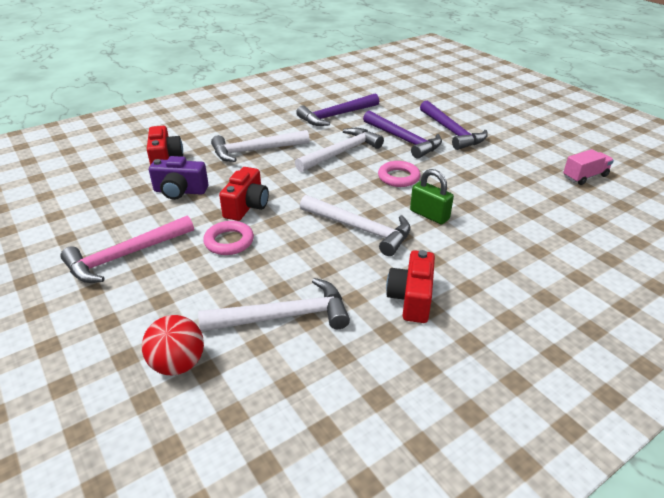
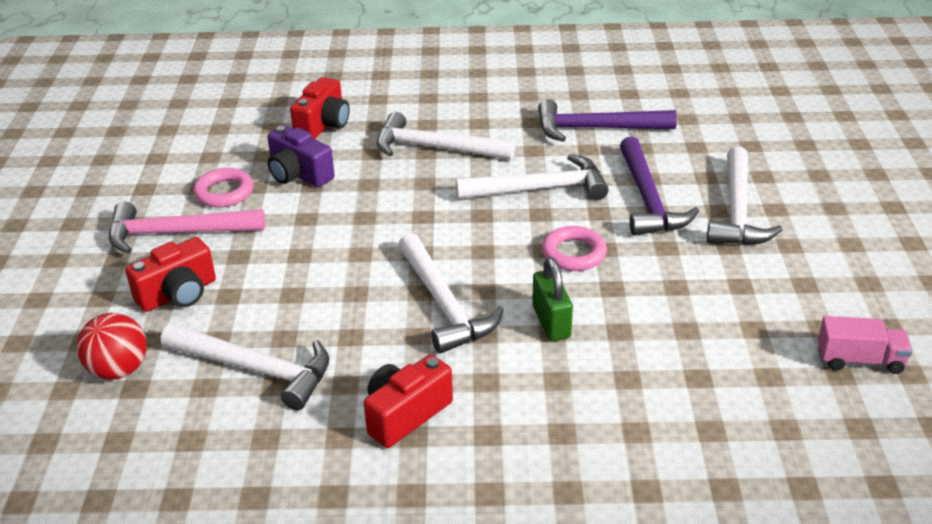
camera: 35 degrees right, 0 degrees up
pink ring [203,221,254,255] -> pink ring moved to [193,168,253,207]
red camera [219,167,269,221] -> red camera moved to [125,237,216,312]
purple hammer [420,100,488,150] -> white hammer [707,146,783,245]

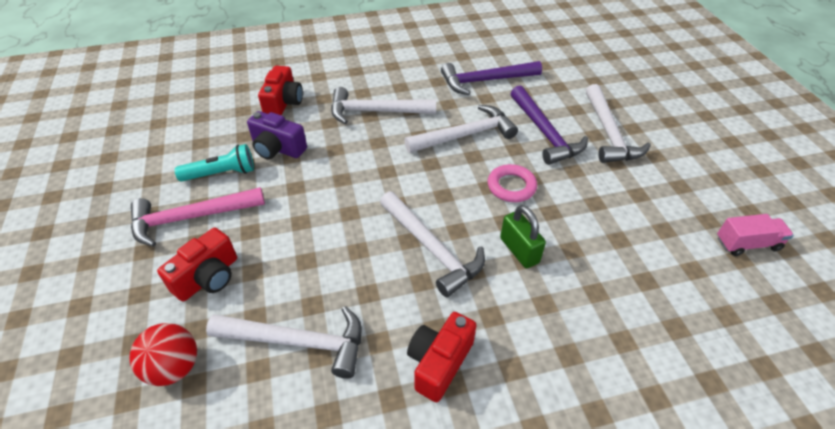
camera: 15 degrees left, 10 degrees up
pink ring [193,168,253,207] -> turquoise flashlight [175,144,254,182]

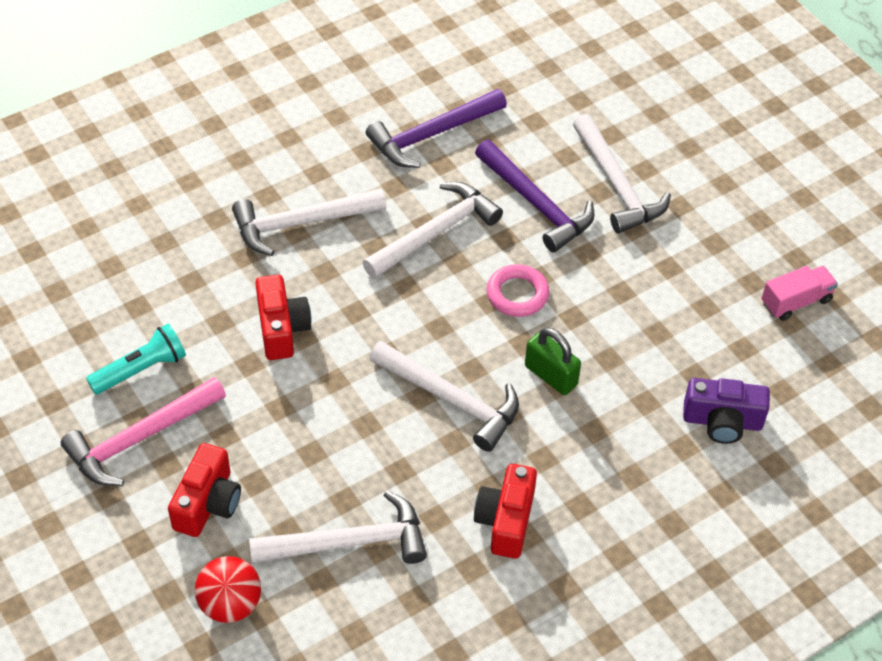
camera: 20 degrees left, 5 degrees up
purple camera [247,111,307,159] -> purple camera moved to [683,378,770,444]
red camera [258,66,303,115] -> red camera moved to [255,275,312,360]

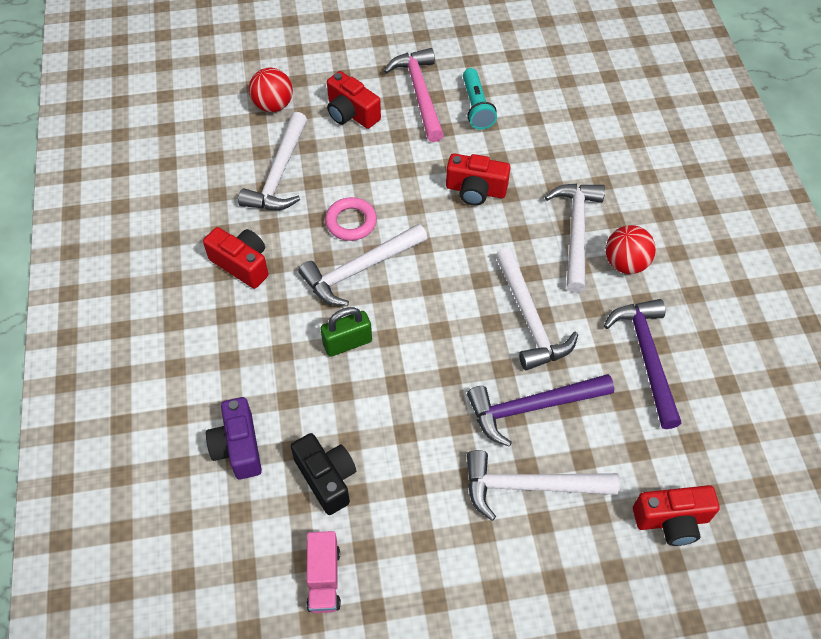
camera: 115 degrees right, 5 degrees up
pink ring [487,264,549,317] -> pink ring moved to [325,197,377,241]
purple camera [683,378,770,444] -> purple camera turned 45 degrees counterclockwise [206,397,262,479]
none -> black camera [291,433,356,515]
none -> red ball [606,225,656,274]
none -> red camera [633,485,720,546]

